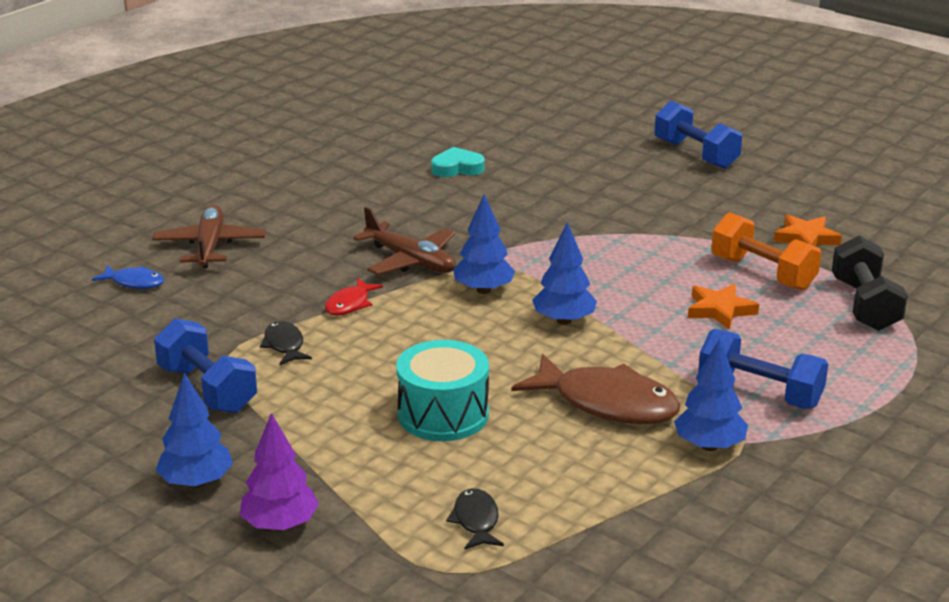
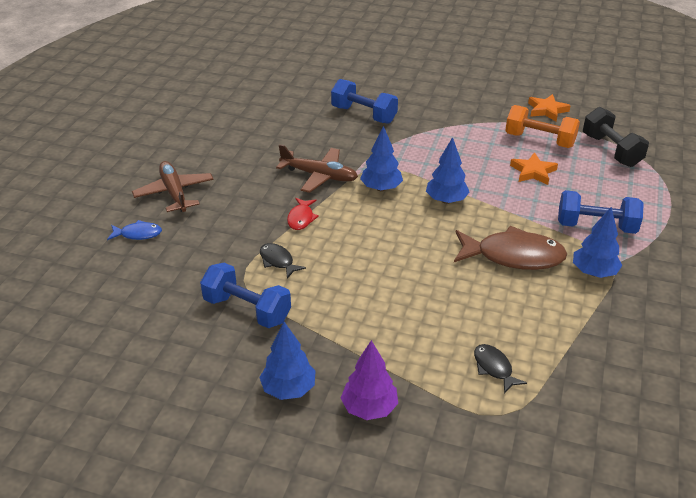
camera: 20 degrees left, 10 degrees up
turquoise drum [396,340,489,441] -> none
turquoise heart [431,147,485,177] -> none
blue dumbbell [655,101,742,169] -> blue dumbbell moved to [331,79,398,124]

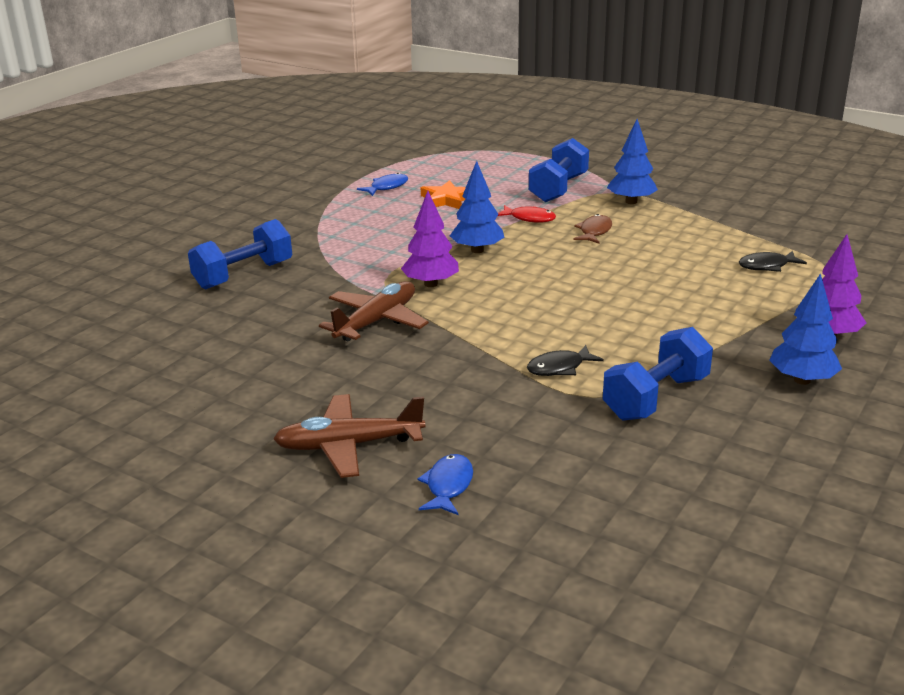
camera: 75 degrees left, 10 degrees down
red fish [287,198,319,230] -> red fish moved to [498,205,556,223]
blue tree [360,126,403,192] -> purple tree [401,191,459,287]
brown fish [454,226,567,270] -> brown fish [573,214,612,244], size x0.49
orange dumbbell [505,105,580,148] -> blue fish [357,173,408,196]
orange star [528,94,571,121] -> none
black dumbbell [583,107,649,167] -> none

